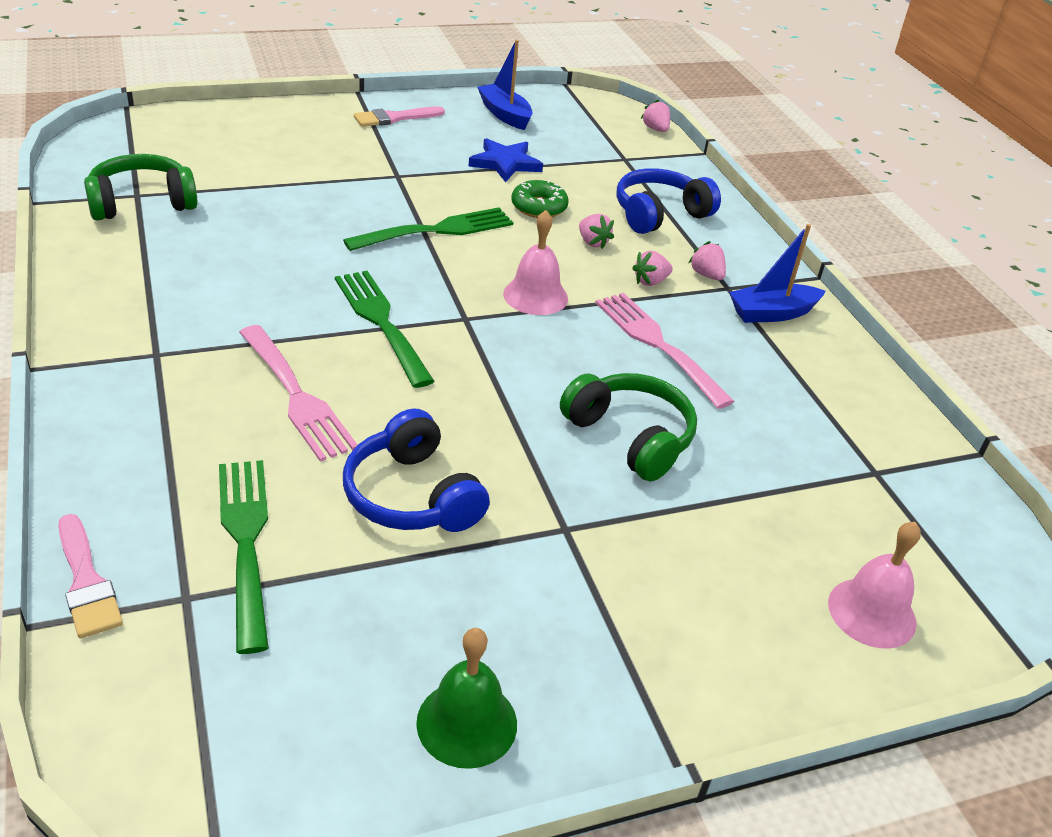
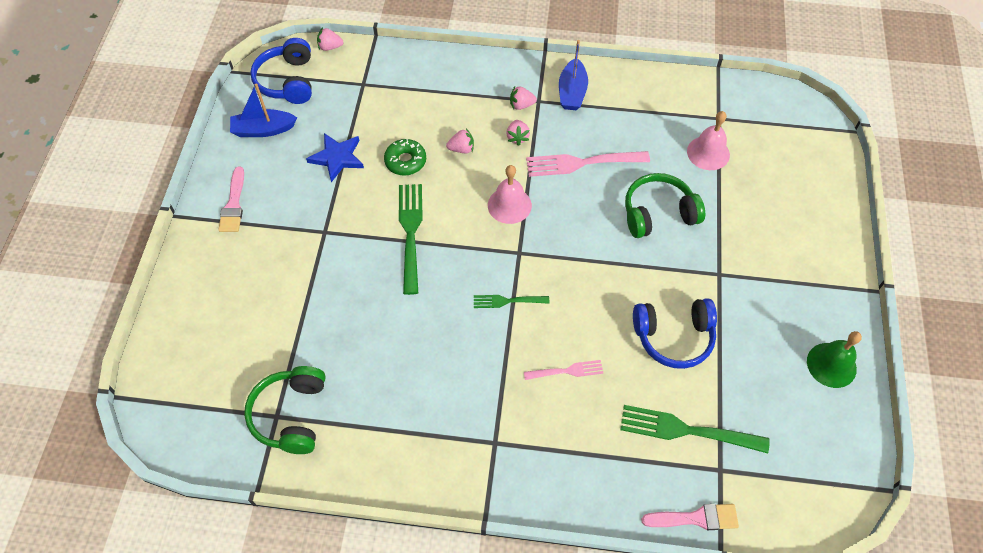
camera: 60 degrees left, 20 degrees up
pink fork [239,325,358,462] -> pink fork [524,360,603,380], size x0.56
green fork [335,271,434,388] -> green fork [474,295,549,308], size x0.56
blue headphones [617,168,721,234] -> blue headphones moved to [250,38,312,104]
pink bell [828,522,921,649] -> pink bell moved to [687,111,730,170]

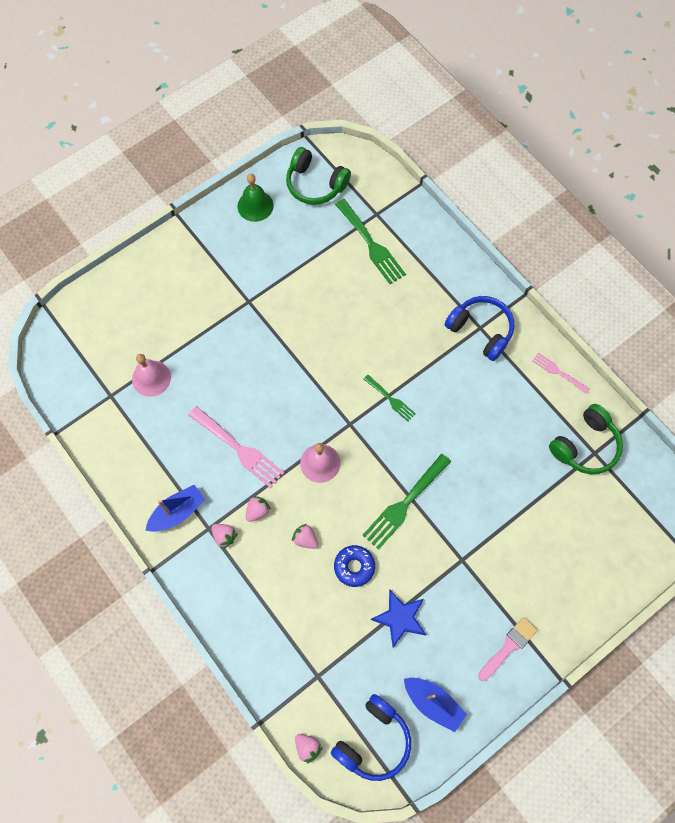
camera: 135 degrees left, 10 degrees up
green donut [384,139,426,175] -> blue donut [334,545,375,587]
pink fork [524,360,603,380] -> pink fork moved to [532,353,590,394]
green headphones [625,173,705,238] -> green headphones moved to [286,147,351,205]
blue headphones [633,298,717,369] -> blue headphones moved to [445,296,514,361]
pink brush [641,504,739,530] -> none

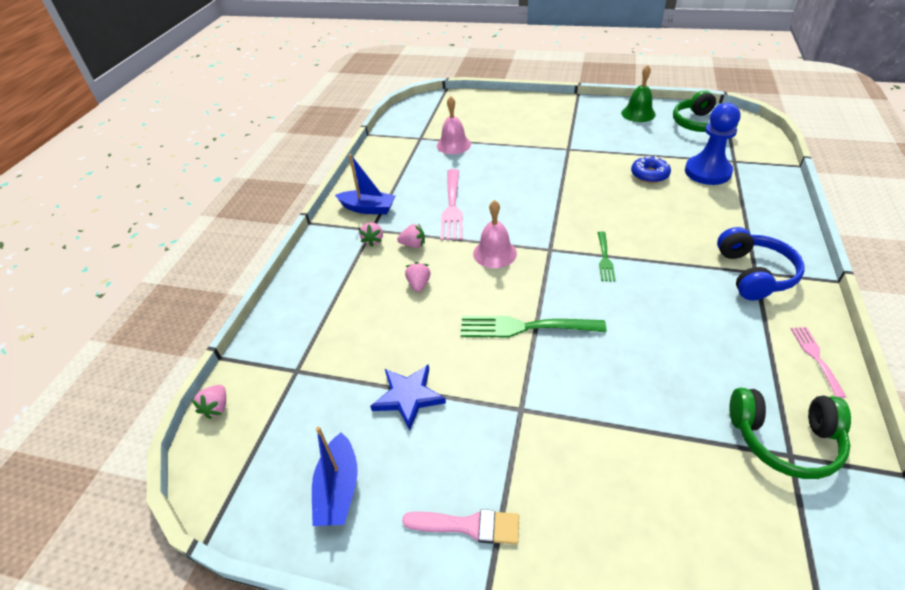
camera: 55 degrees right, 25 degrees down
blue headphones [331,694,411,781] -> none
blue donut [334,545,375,587] -> blue donut moved to [631,156,671,183]
green fork [335,199,406,284] -> blue pawn [685,103,740,185]

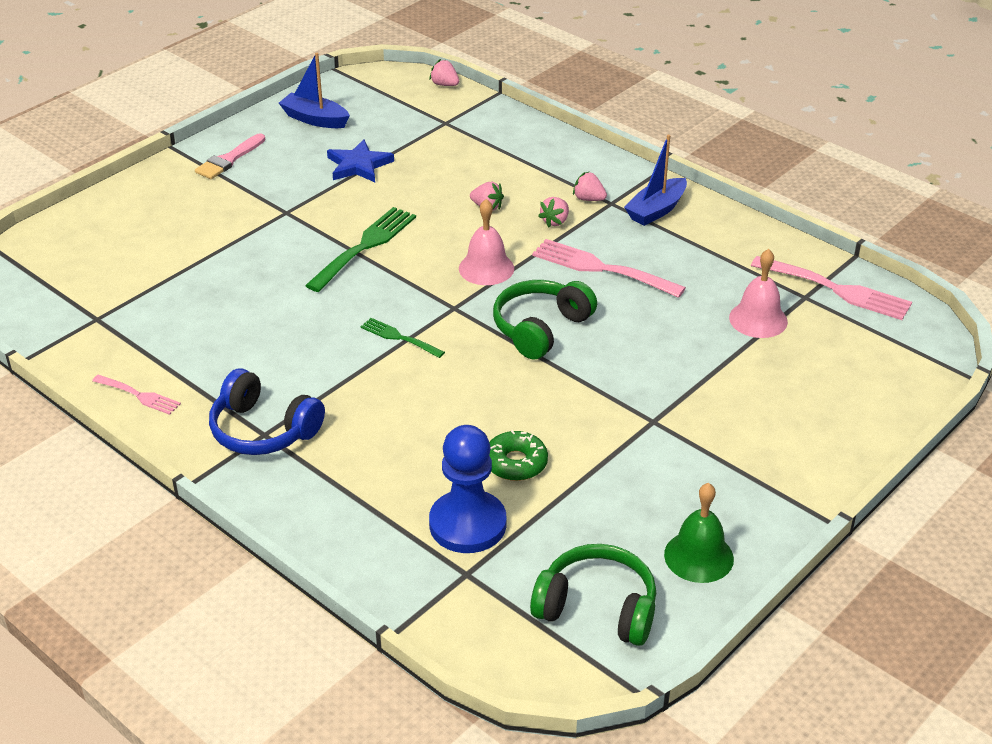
camera: 115 degrees right, 5 degrees down
blue donut [631,156,671,183] -> green donut [489,430,548,481]
green headphones [729,388,851,479] -> green headphones moved to [493,280,597,360]
none -> pink fork [751,256,912,320]

